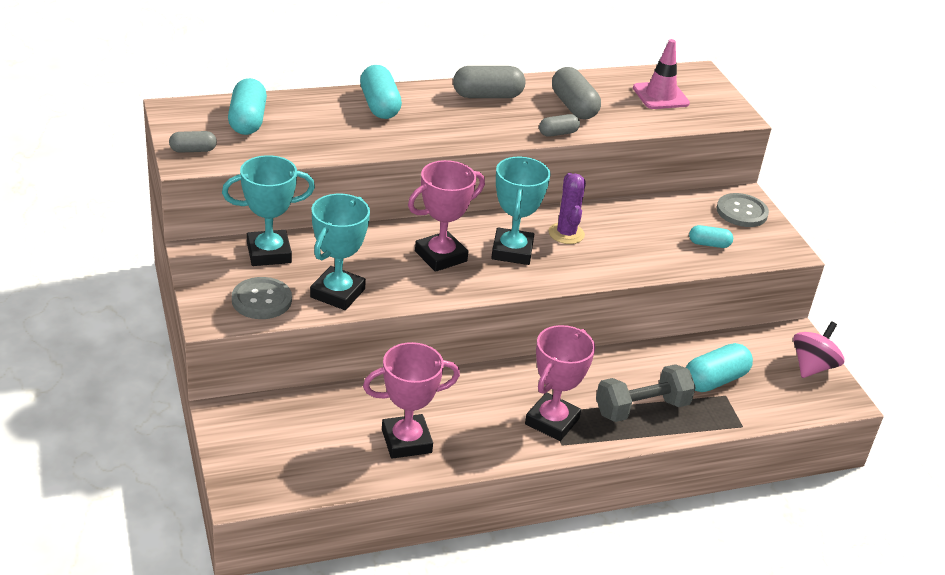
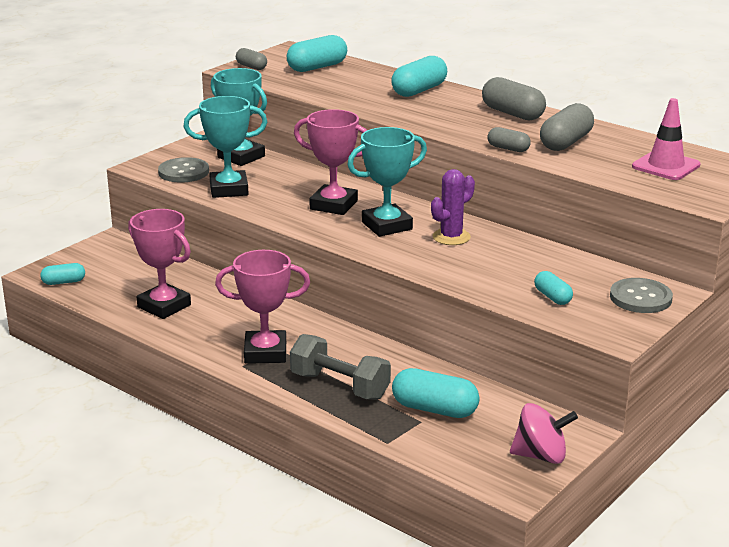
camera: 60 degrees right, 10 degrees down
none -> turquoise capsule [40,263,85,285]

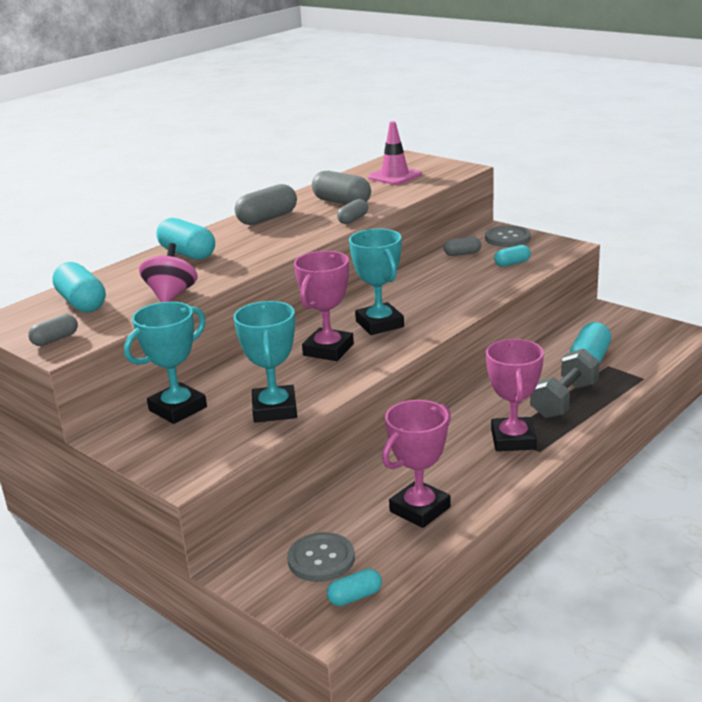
camera: 85 degrees left, 0 degrees up
turquoise capsule [40,263,85,285] -> turquoise capsule turned 75 degrees clockwise [327,568,382,606]
grey button [158,157,209,183] -> grey button moved to [287,532,355,582]
purple cactus [431,169,475,245] -> none
pink spinning top [510,403,578,464] -> pink spinning top moved to [139,243,198,302]
none -> grey capsule [444,237,481,256]

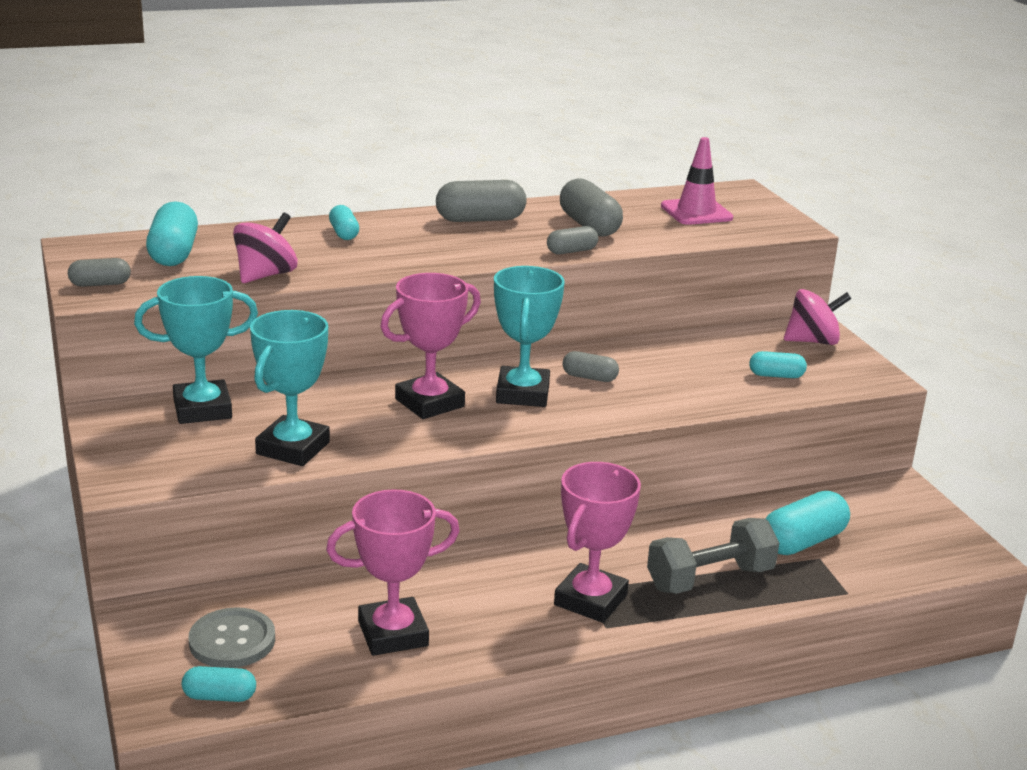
camera: 25 degrees right, 0 degrees up
turquoise capsule [156,218,215,260] -> turquoise capsule [329,205,359,240], size x0.58
grey capsule [444,237,481,256] -> grey capsule moved to [562,351,619,382]
grey button [485,226,531,247] -> pink spinning top [784,289,852,345]

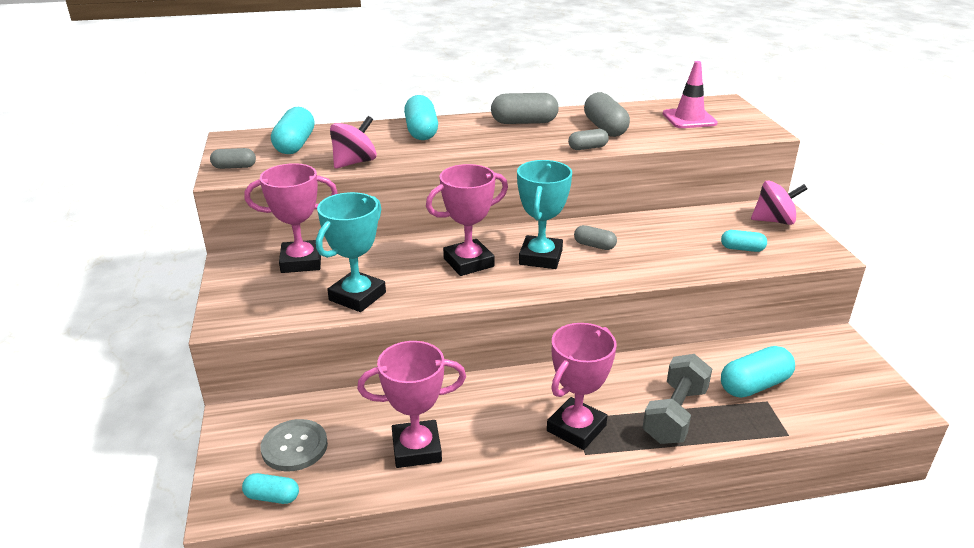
camera: 10 degrees right, 5 degrees up
turquoise trophy [134,276,258,424] -> pink trophy [244,163,338,273]
turquoise capsule [329,205,359,240] -> turquoise capsule [404,95,438,140], size x1.73
grey dumbbell [647,518,779,594] -> grey dumbbell turned 45 degrees counterclockwise [642,354,712,444]

